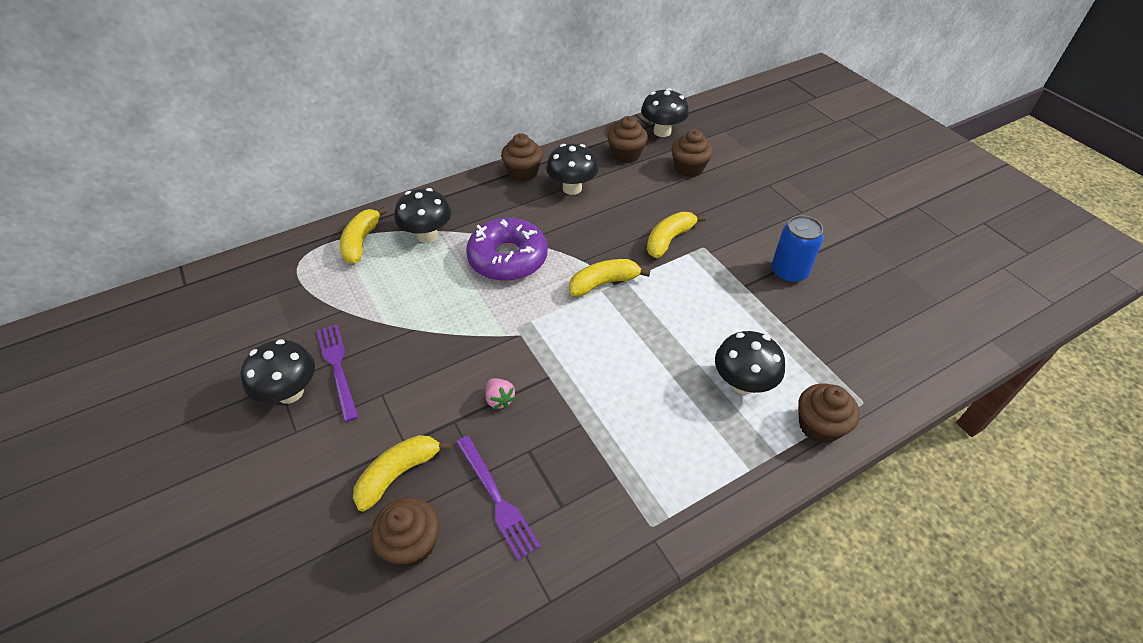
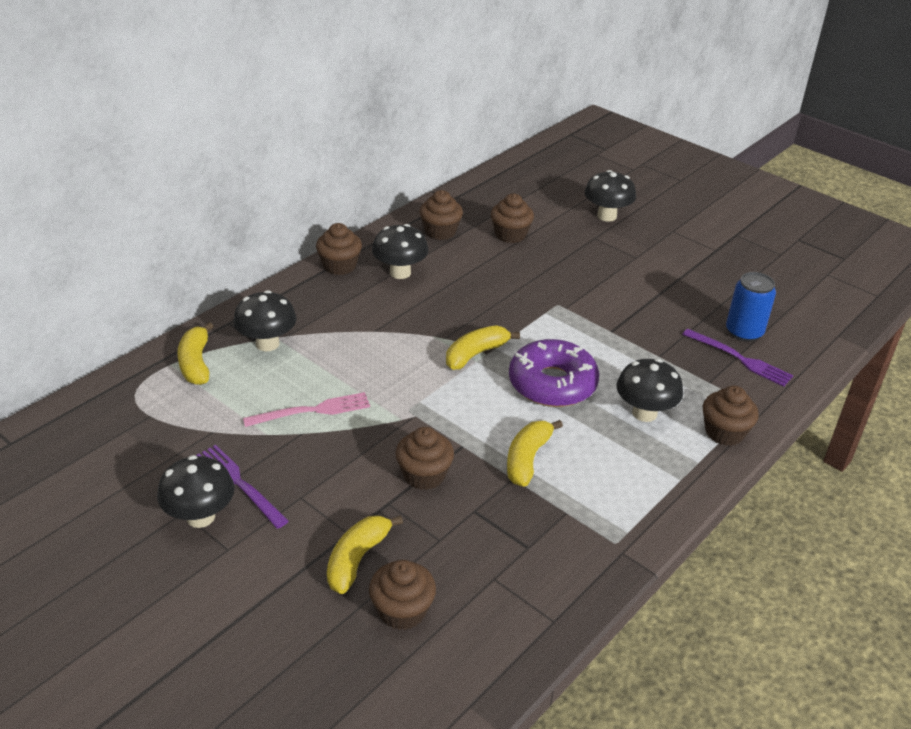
camera: 20 degrees left, 10 degrees down
purple fork [456,436,541,561] -> purple fork moved to [682,329,793,387]
purple donut [466,218,548,281] -> purple donut moved to [509,339,599,407]
pink strawberry [485,379,516,409] -> brown cupcake [396,427,454,490]
black mushroom [641,88,689,137] -> black mushroom moved to [584,170,636,222]
yellow banana [647,212,706,258] -> yellow banana moved to [507,420,563,487]
blue can [771,215,824,283] -> blue can moved to [726,272,776,342]
none -> pink fork [243,392,370,427]

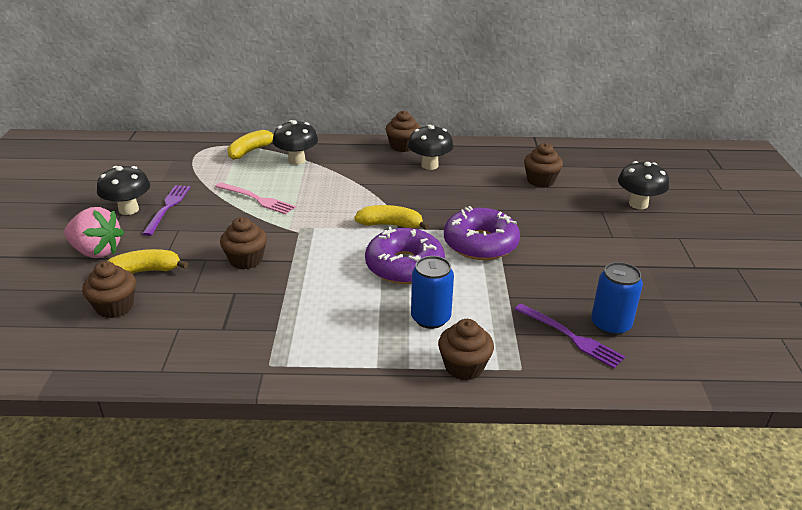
camera: 50 degrees right, 5 degrees down
brown cupcake [419,190,463,240] -> none
yellow banana [507,420,563,487] -> none
black mushroom [617,359,683,422] -> blue can [411,256,454,329]
purple fork [682,329,793,387] -> purple fork turned 45 degrees counterclockwise [514,304,625,368]
none -> pink strawberry [64,207,124,258]
none -> purple donut [444,206,520,260]

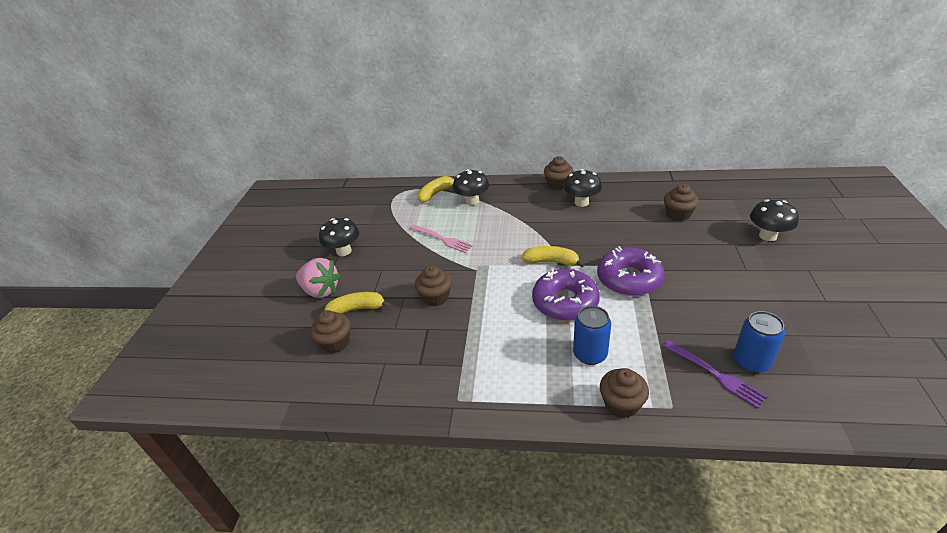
camera: 10 degrees right, 5 degrees up
purple fork [142,185,190,236] -> none

